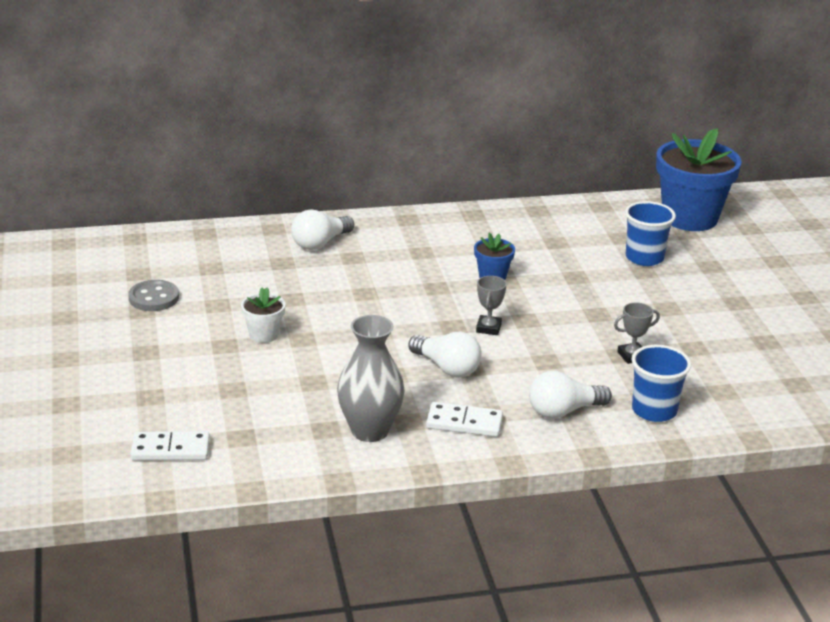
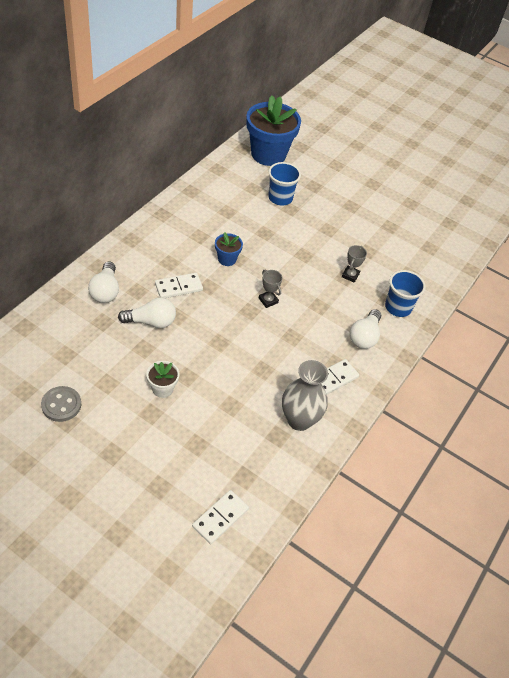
camera: 50 degrees left, 20 degrees up
white light bulb [408,331,482,378] -> white light bulb moved to [118,297,176,328]
none -> white domino [155,273,203,298]

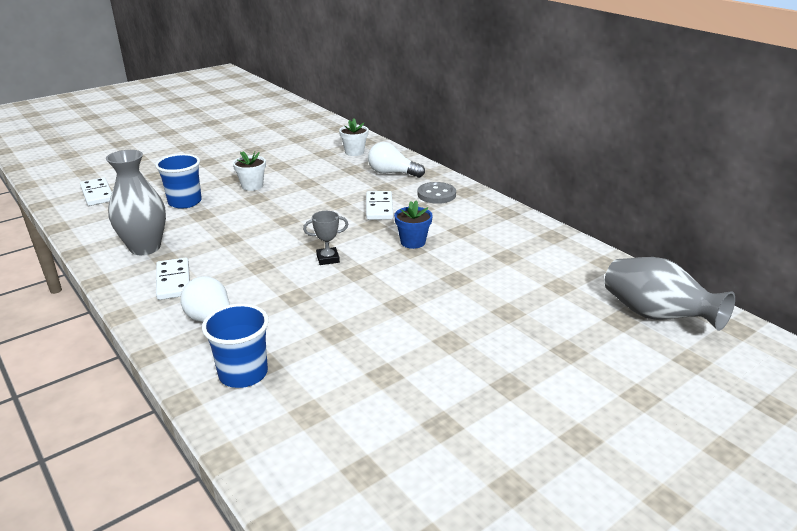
camera: 115 degrees right, 20 degrees down
grey button [41,386,81,422] -> grey button moved to [417,182,456,204]
white light bulb [118,297,176,328] -> none
blue flower pot [246,96,301,166] -> grey vase [604,257,735,331]
blue cup [268,162,301,206] -> blue cup moved to [155,154,202,209]
grey trophy [342,245,367,283] -> none
none -> white flower pot [339,118,369,156]

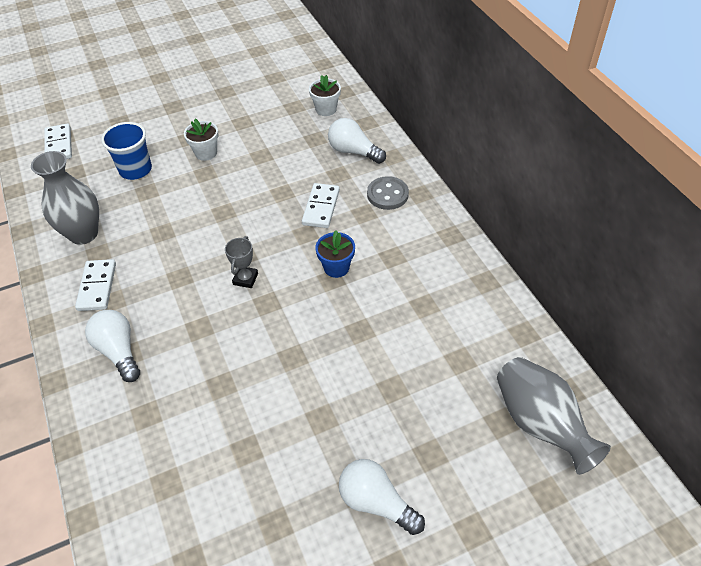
camera: 15 degrees right, 20 degrees up
blue cup [202,303,269,388] -> none
grey trophy [303,211,348,265] -> grey trophy turned 75 degrees counterclockwise [225,236,258,288]
none -> white light bulb [339,459,425,535]

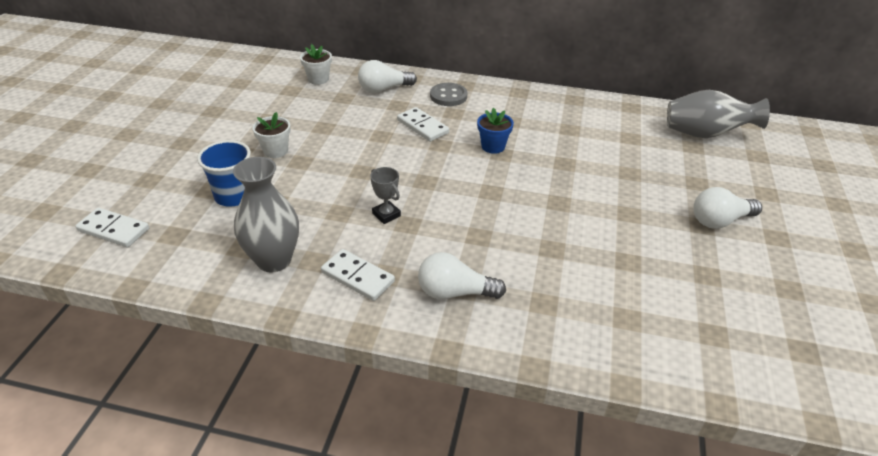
camera: 55 degrees left, 10 degrees down
grey trophy [225,236,258,288] -> grey trophy moved to [370,167,401,224]

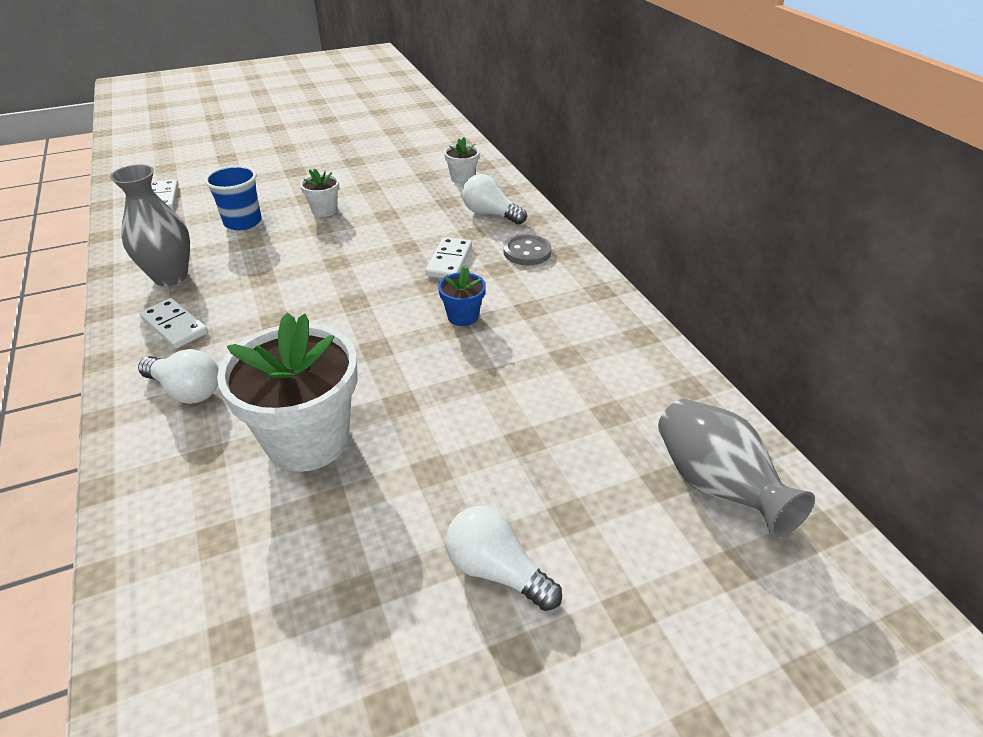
camera: 55 degrees right, 0 degrees up
white domino [321,249,395,301] -> white domino turned 45 degrees counterclockwise [140,298,208,349]
grey trophy [370,167,401,224] -> none
white light bulb [418,252,506,300] -> white light bulb turned 150 degrees clockwise [138,349,219,404]
none -> white flower pot [217,312,358,472]

